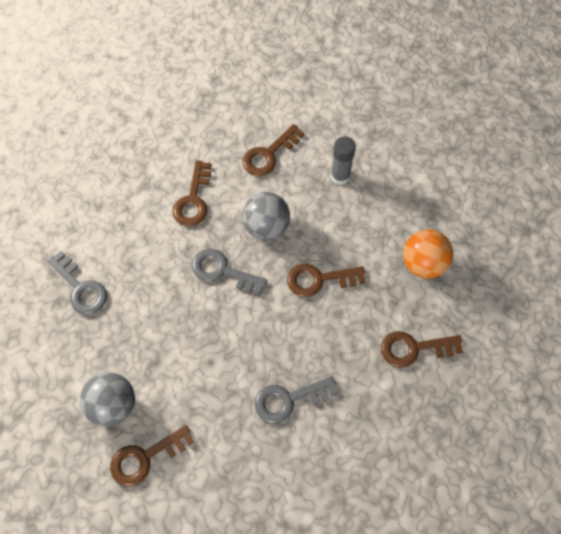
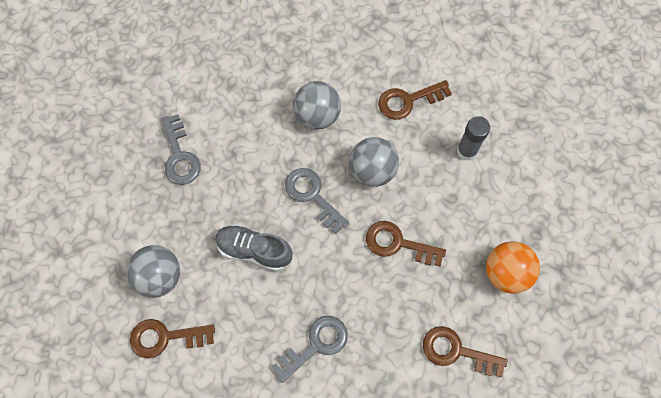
camera: 25 degrees right, 5 degrees up
brown key [173,160,211,226] -> grey ball [293,81,341,130]
grey key [255,376,338,423] -> grey key turned 135 degrees clockwise [271,316,348,383]
none -> grey shoe [215,224,293,271]

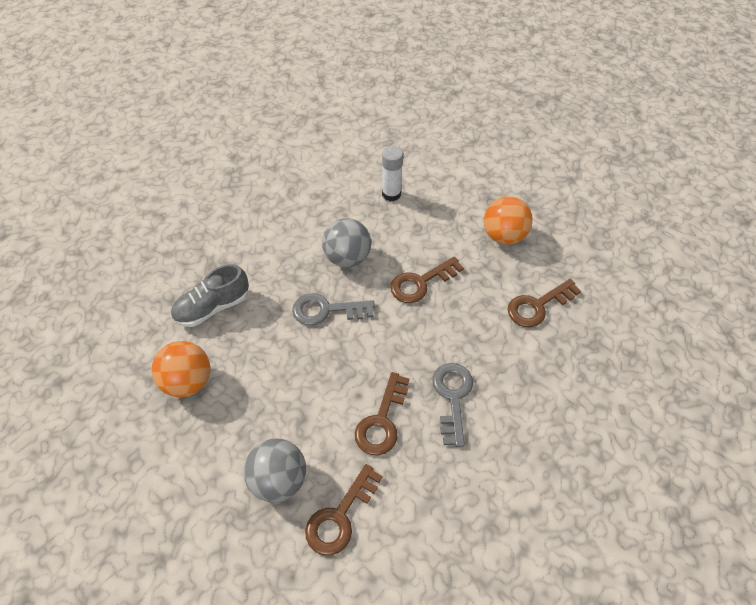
camera: 50 degrees left, 15 degrees down
grey key [162,114,201,185] -> orange ball [152,341,210,397]
grey shoe [215,224,293,271] -> grey shoe moved to [171,264,249,327]
grey ball [293,81,341,130] -> none
brown key [378,80,452,120] -> brown key moved to [355,372,409,456]
grey glue stick [457,116,490,161] -> white glue stick [382,146,403,201]

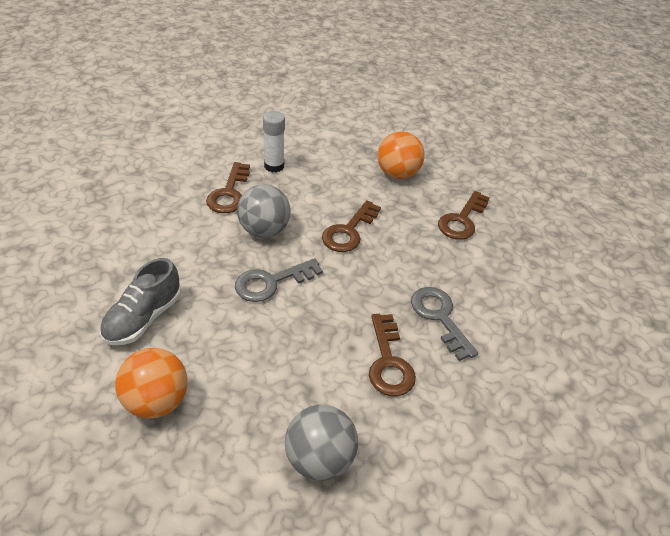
camera: 30 degrees left, 10 degrees down
brown key [305,464,382,556] -> brown key moved to [206,162,250,213]

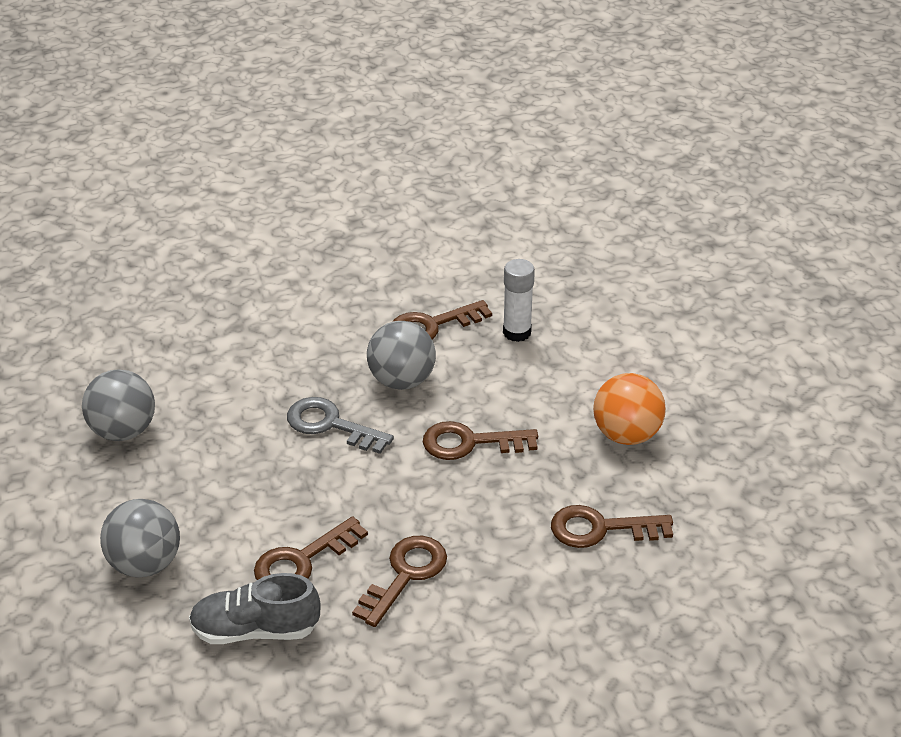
camera: 60 degrees right, 5 degrees down
grey shoe [100,258,181,345] -> grey shoe moved to [189,573,320,644]
orange ball [115,348,188,419] -> grey ball [82,369,155,441]
grey key [411,287,478,361] -> brown key [352,536,447,627]

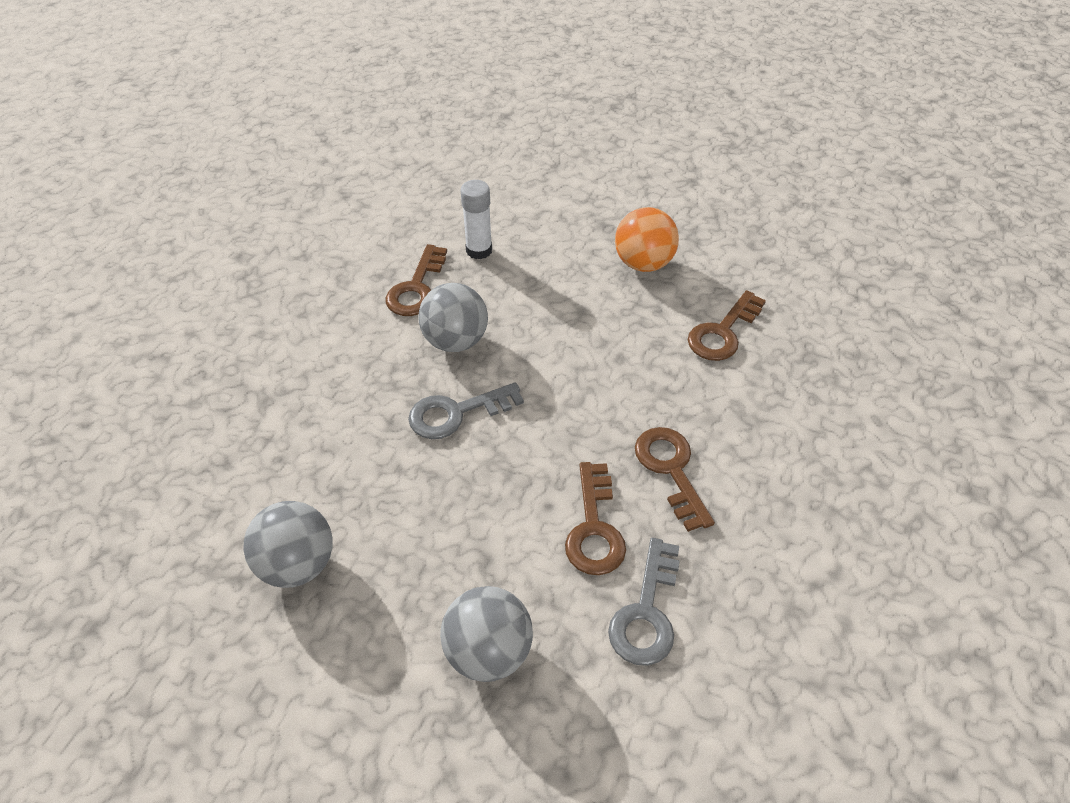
camera: 50 degrees left, 10 degrees up
grey shoe [189,573,320,644] -> grey key [608,538,680,666]
brown key [423,421,538,460] -> none

